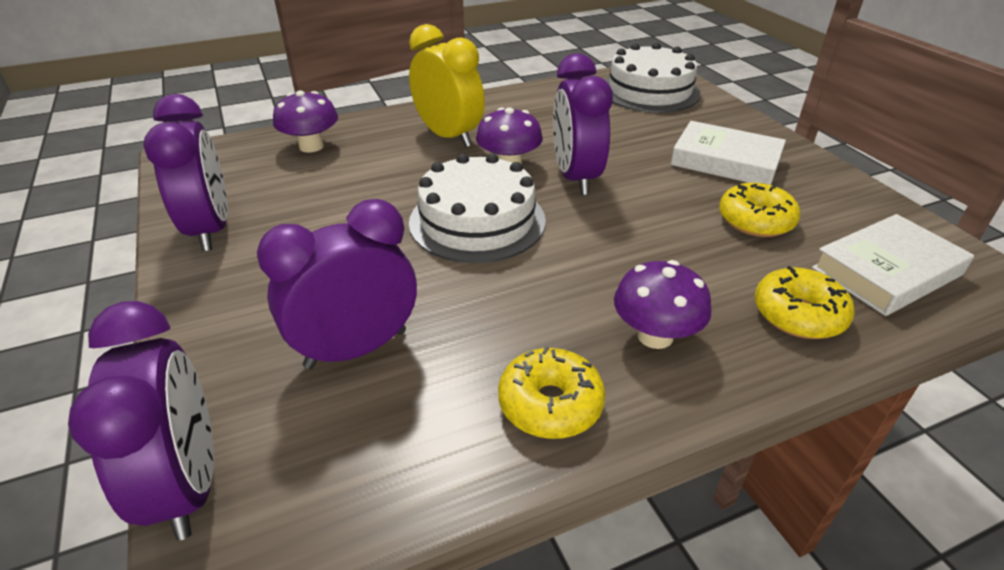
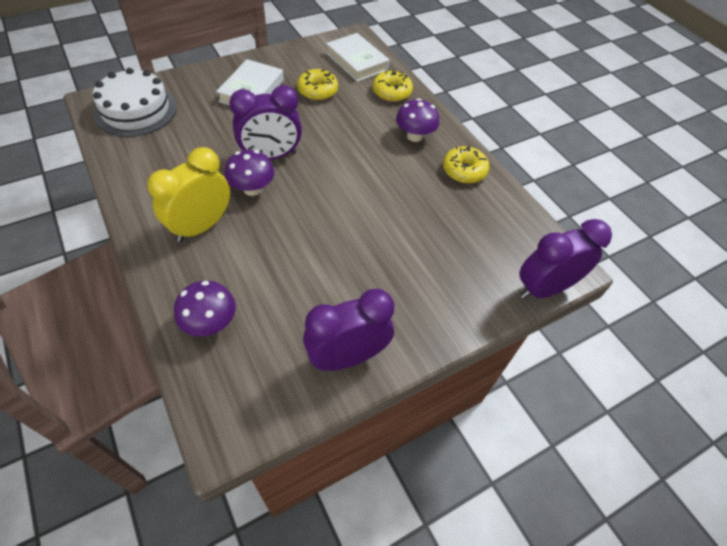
camera: 100 degrees left, 15 degrees up
purple clock [257,199,417,369] -> none
white cake [409,153,546,263] -> none

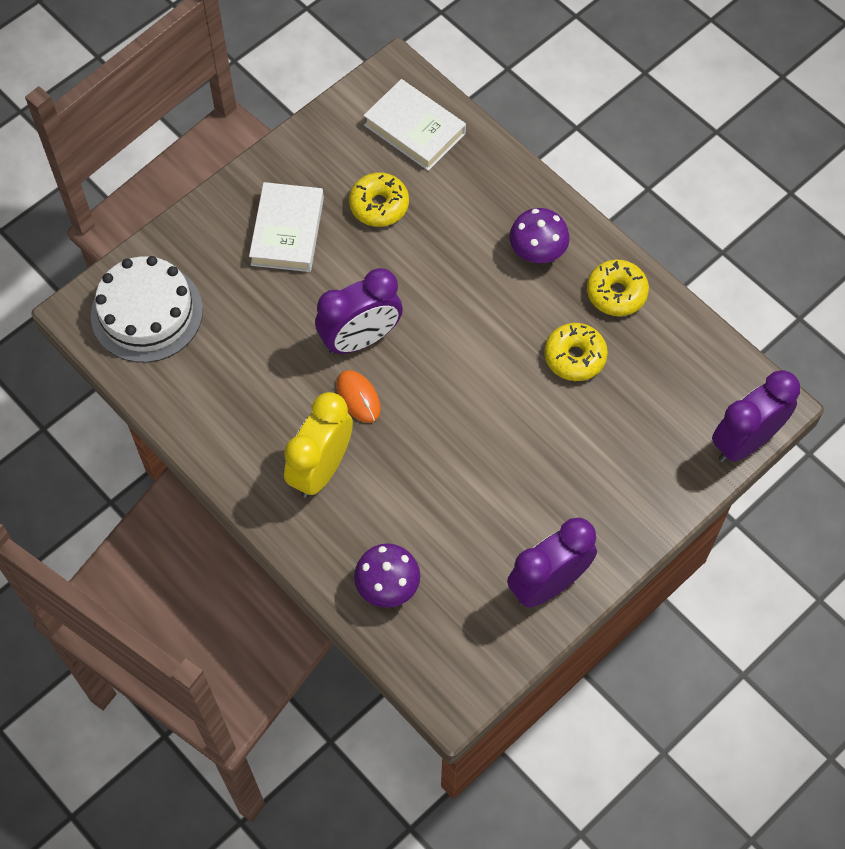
camera: 10 degrees left, 10 degrees up
purple mushroom [225,150,274,196] -> orange mouse [336,370,381,423]
yellow donut [372,70,413,102] -> yellow donut moved to [544,323,608,381]

